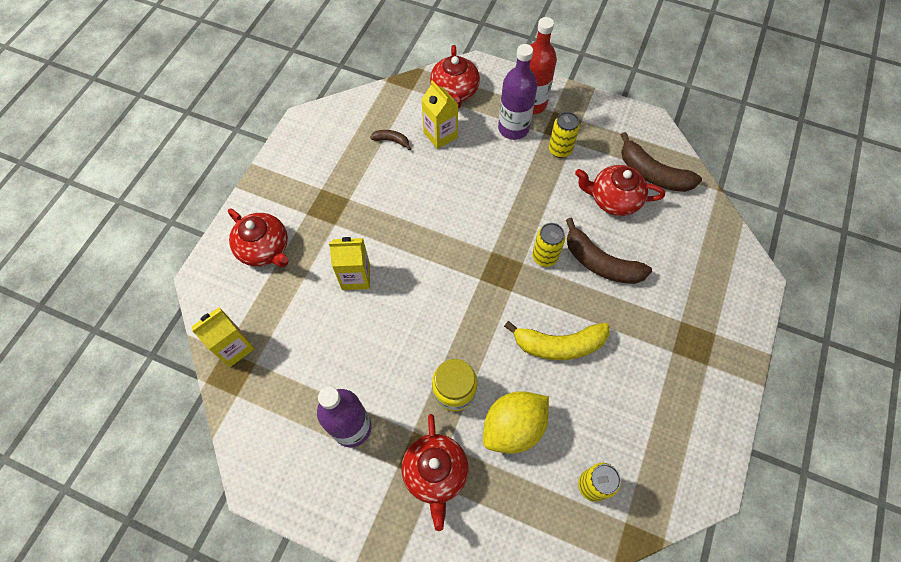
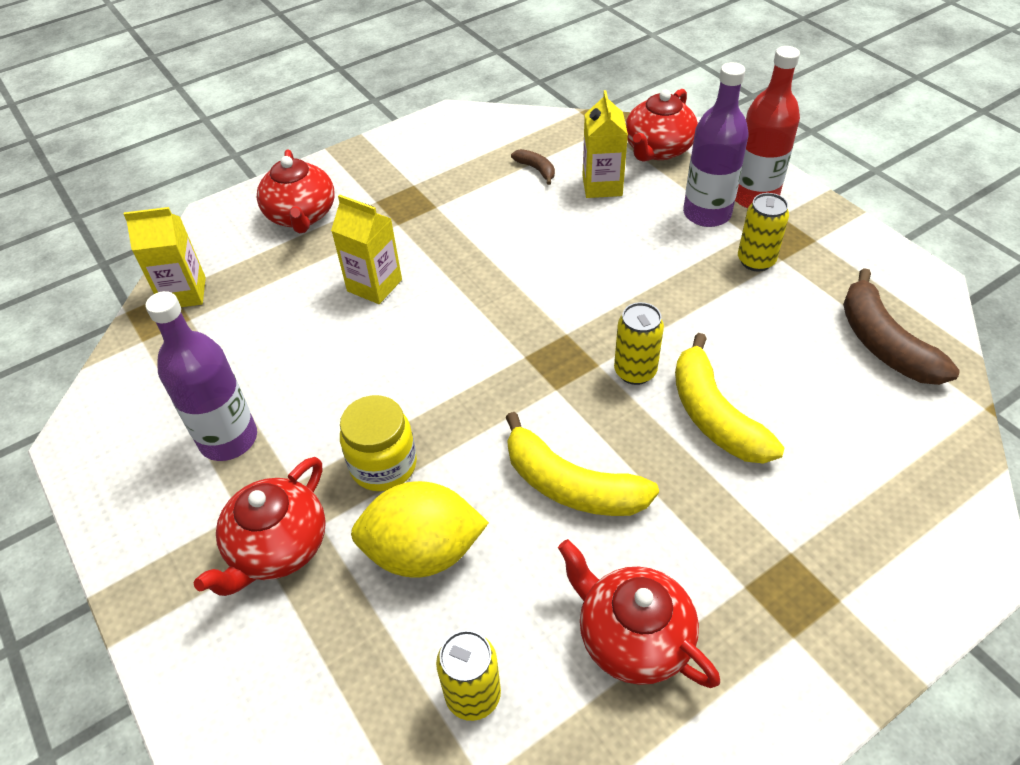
camera: 35 degrees right, 15 degrees down
brown banana [566,218,652,284] -> yellow banana [675,333,785,464]
red teapot [575,165,665,216] -> red teapot moved to [558,539,720,688]

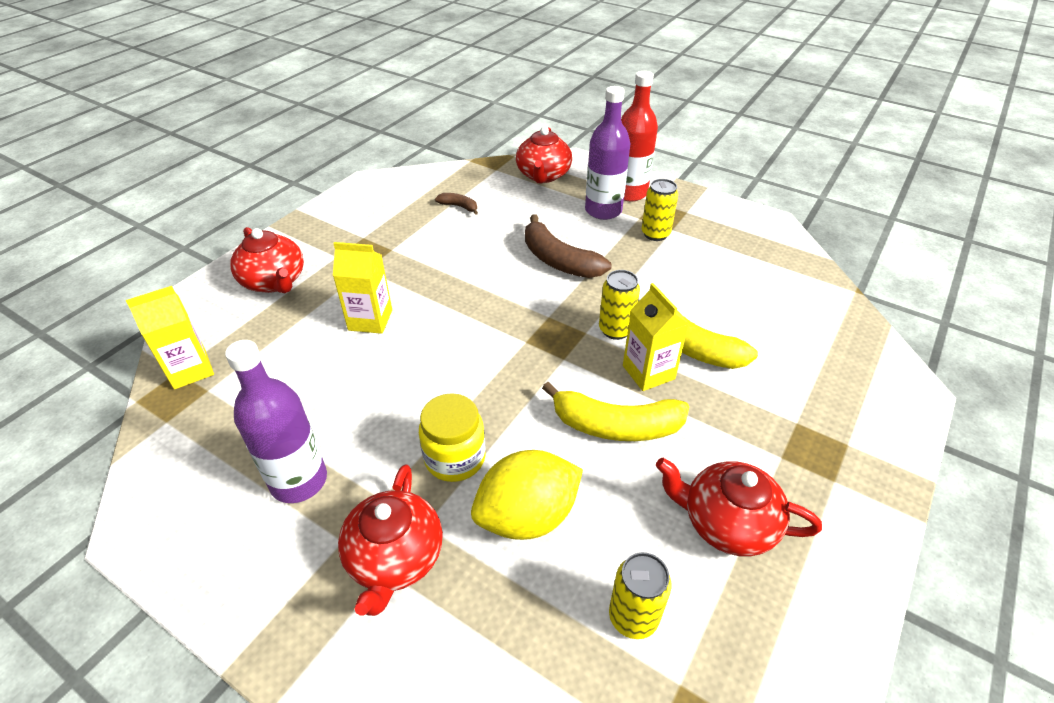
camera: 25 degrees left, 5 degrees down
yellow carton [582,90,628,198] -> yellow carton moved to [623,283,689,391]
brown banana [843,268,960,385] -> brown banana moved to [525,214,611,278]

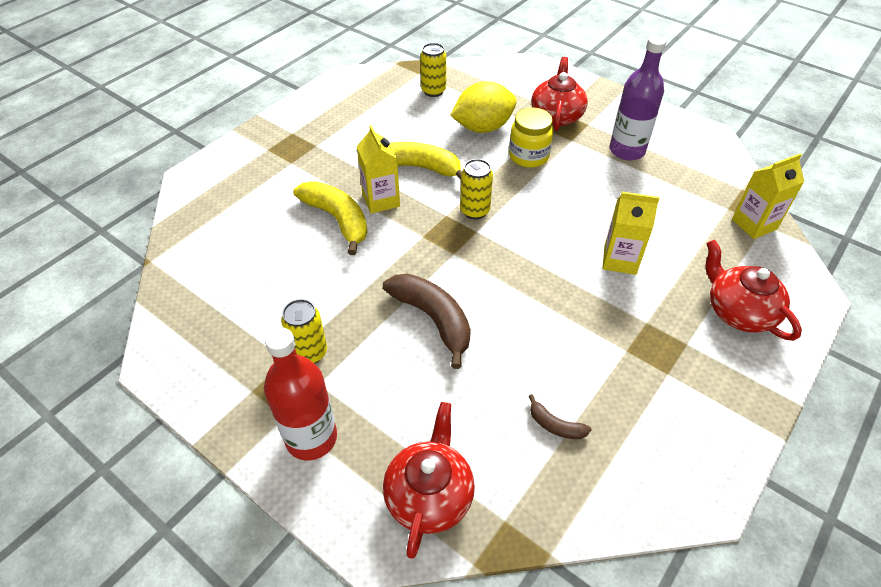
camera: 175 degrees left, 5 degrees up
purple bottle [585,86,631,220] -> none
yellow can [599,270,640,340] -> yellow can moved to [460,159,493,219]
red teapot [656,458,822,557] -> none

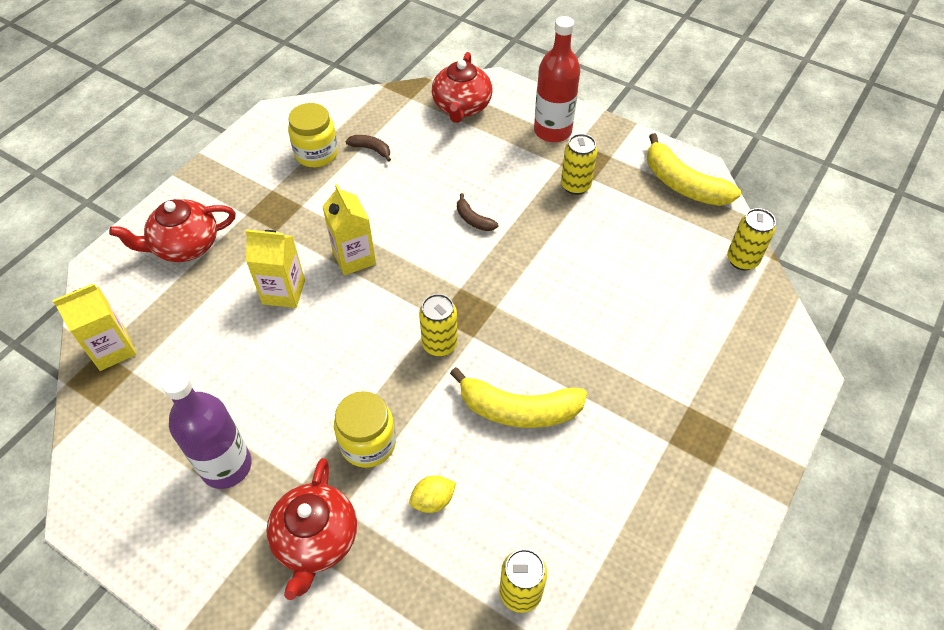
camera: 175 degrees right, 5 degrees up
yellow banana [293,181,367,255] -> yellow banana moved to [647,133,741,206]
yellow carton [356,125,400,214] -> yellow carton moved to [322,184,376,275]
brown banana [383,274,471,369] -> brown banana [457,193,498,231], size x0.49
yellow lemon [450,81,517,133] -> yellow lemon [409,475,456,513], size x0.48
red teapot [706,240,802,341] -> red teapot turned 105 degrees clockwise [109,199,236,262]
none -> yellow jar [288,103,338,167]
none -> yellow can [727,208,776,271]

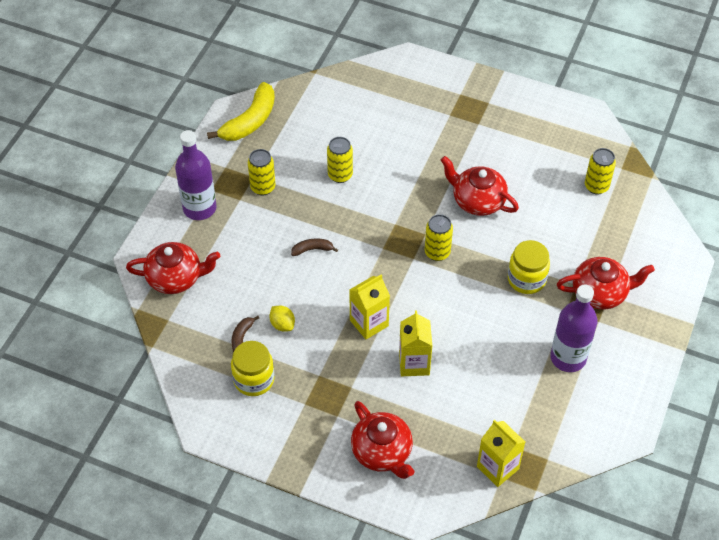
camera: 100 degrees left, 0 degrees up
yellow lemon [409,475,456,513] -> yellow lemon moved to [270,306,295,332]
yellow banana [450,367,587,428] -> red teapot [441,156,519,216]
brown banana [457,193,498,231] -> brown banana turned 135 degrees counterclockwise [291,238,338,256]
red bottle [534,16,580,142] -> purple bottle [175,130,216,220]
yellow can [727,208,776,271] -> yellow can moved to [327,137,353,183]

